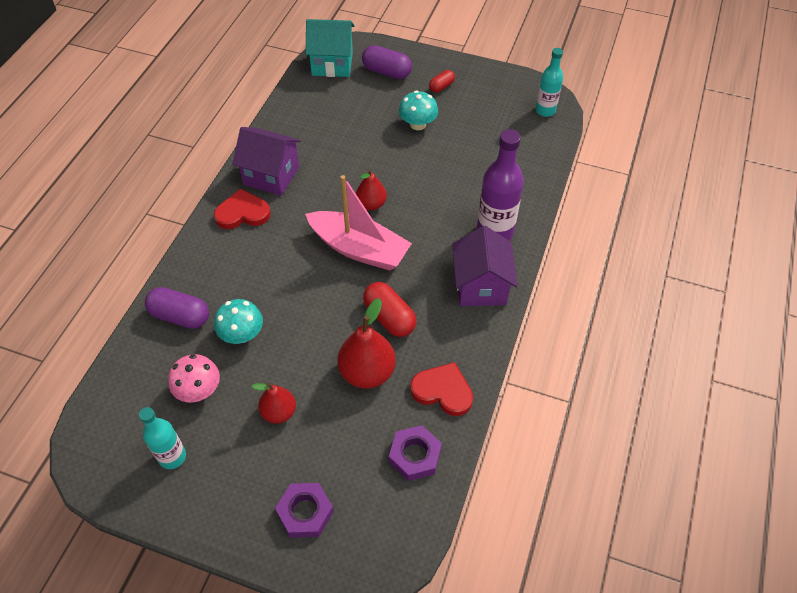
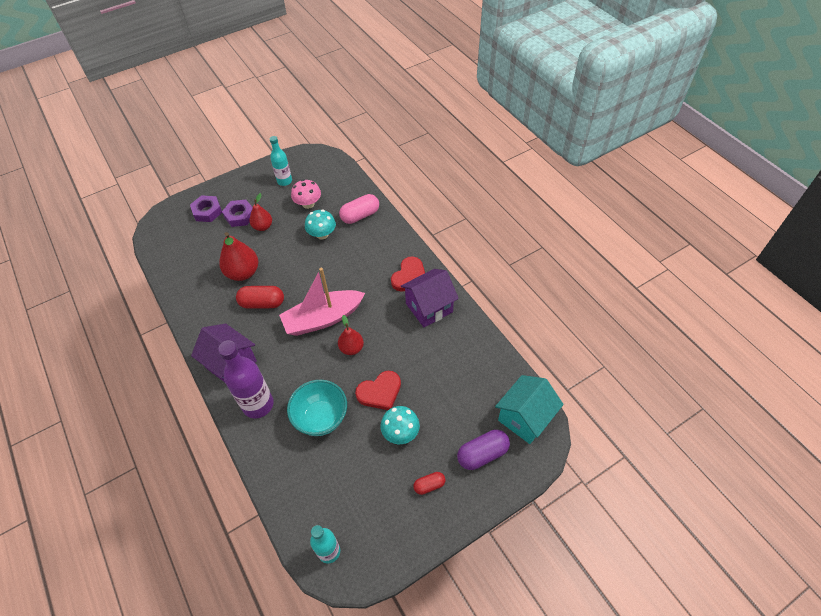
camera: 130 degrees right, 0 degrees up
purple capsule [145,287,209,329] -> pink capsule [339,194,379,224]
purple nut [389,425,442,481] -> purple nut moved to [222,199,253,227]
red heart [410,362,473,416] -> red heart moved to [355,371,401,410]
red capsule [429,70,455,93] -> red capsule turned 75 degrees clockwise [413,472,446,495]
none -> turquoise bowl [287,380,347,436]

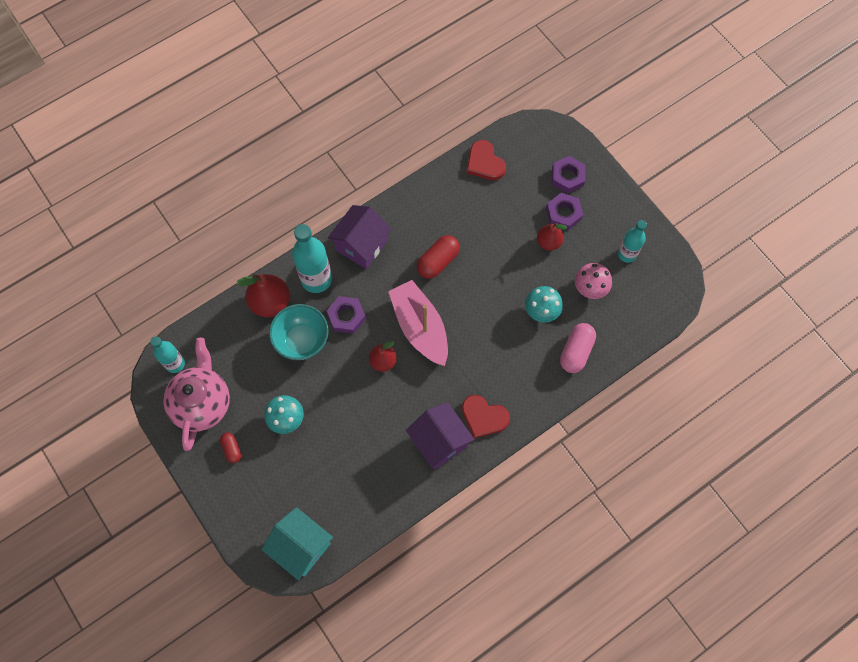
camera: 85 degrees right, 15 degrees up
purple bottle [218,341,274,419] -> turquoise bottle [292,224,332,293]
red pear [219,232,258,281] -> red pear moved to [237,274,290,317]
red capsule [236,286,284,309] -> red capsule turned 45 degrees clockwise [417,235,460,279]
pink capsule [339,194,379,224] -> pink capsule turned 60 degrees clockwise [560,323,596,373]
red heart [355,371,401,410] -> red heart moved to [467,140,506,180]
purple capsule [457,430,510,470] -> none
none -> pink teapot [163,338,230,451]
none -> purple nut [327,296,366,334]

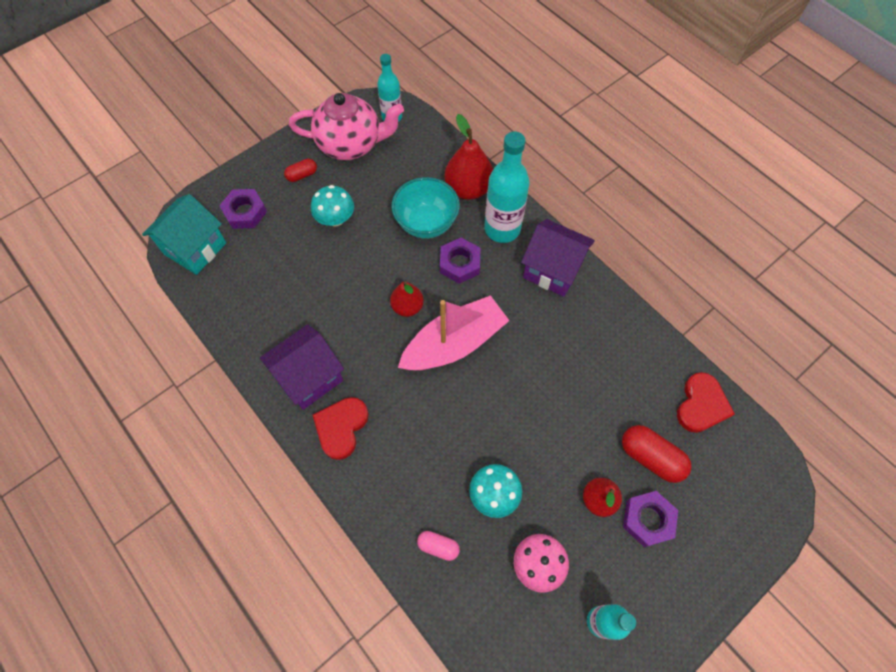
camera: 85 degrees right, 5 degrees down
red capsule [417,235,460,279] -> red capsule moved to [622,425,692,483]
red heart [467,140,506,180] -> red heart turned 150 degrees clockwise [677,372,735,433]
purple nut [552,156,585,194] -> purple nut moved to [219,189,267,229]
pink capsule [560,323,596,373] -> pink capsule [417,531,460,561], size x0.58

